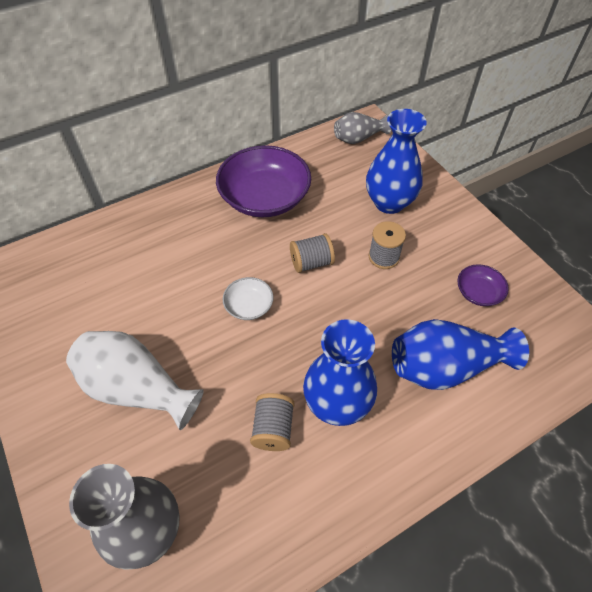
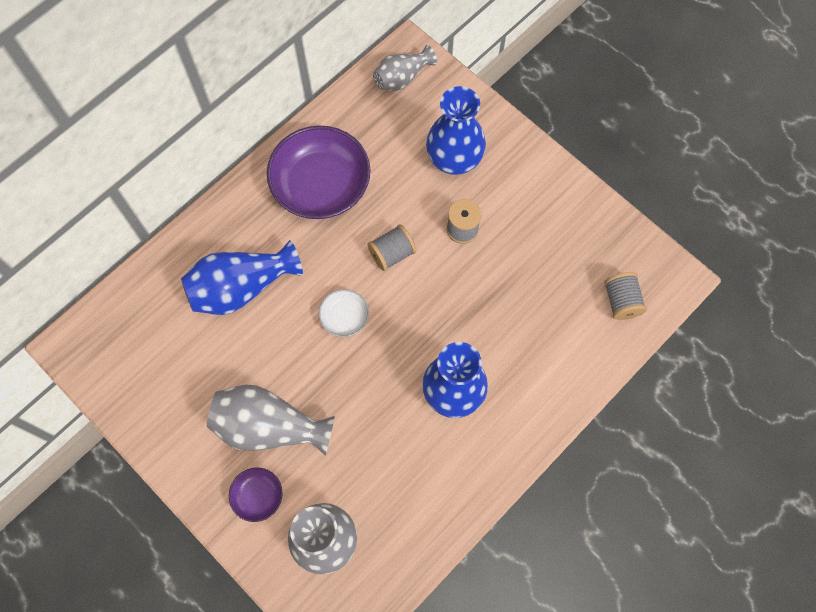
camera: 15 degrees left, 15 degrees up
white vase [66,331,204,430] -> grey vase [207,385,335,456]
grey spool [250,393,294,451] -> grey spool moved to [604,272,647,320]
blue vase [392,319,529,390] -> blue vase moved to [181,240,303,315]
purple bowl [457,264,509,306] -> purple bowl moved to [229,468,283,522]

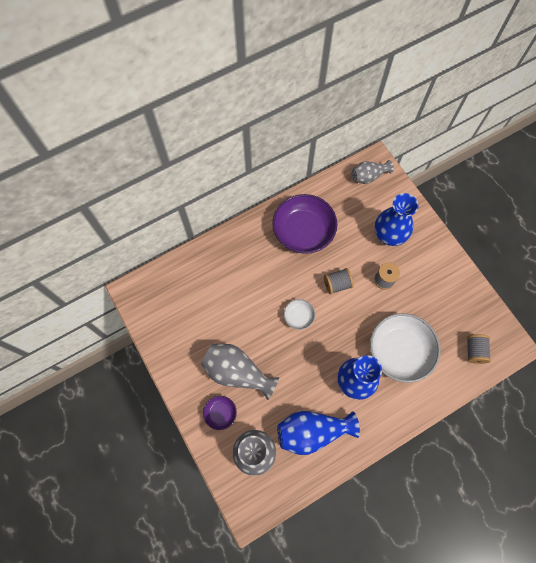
camera: 15 degrees right, 0 degrees up
blue vase [181,240,303,315] -> blue vase moved to [277,411,360,455]
none -> white bowl [370,313,441,383]

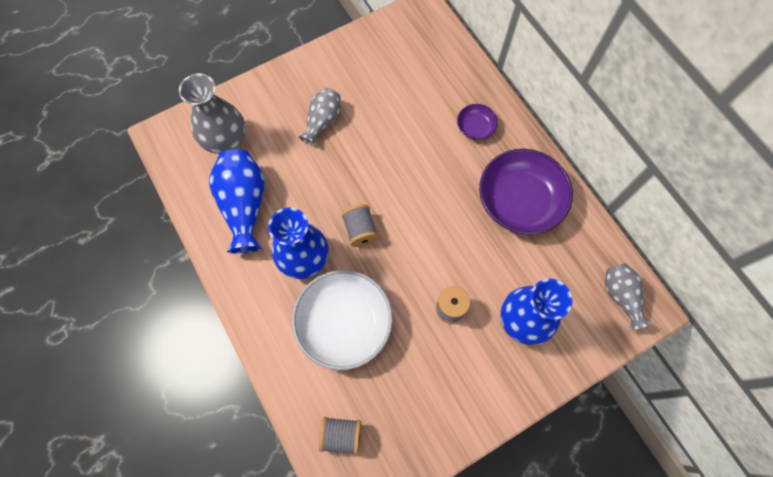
camera: 90 degrees right, 0 degrees up
grey vase [201,344,279,400] -> grey vase [298,88,341,147], size x0.62
purple bowl [203,396,237,430] -> purple bowl moved to [457,104,498,140]
white bowl [284,299,315,330] -> none
grey spool [324,268,353,294] -> grey spool moved to [342,204,379,247]

